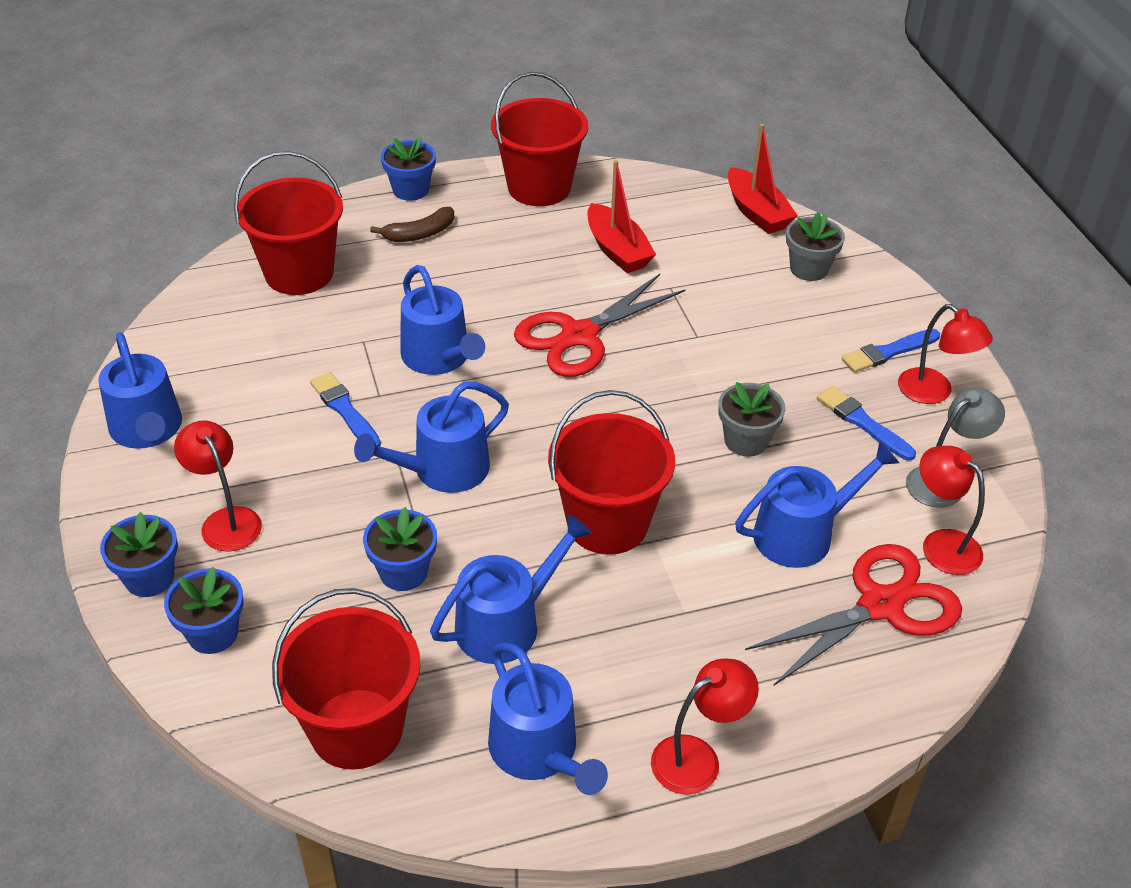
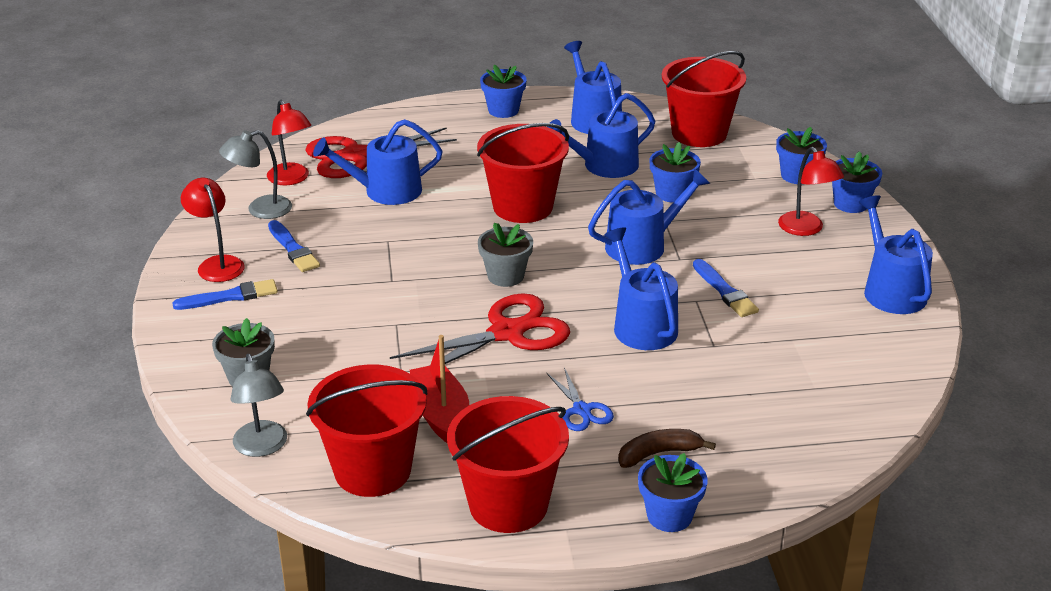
camera: 170 degrees left, 10 degrees down
red bucket [234,151,343,295] -> red bucket moved to [306,364,428,497]
red lamp [651,658,759,795] -> blue flower pot [480,65,526,118]
grey flower pot [718,382,785,457] -> grey flower pot moved to [478,223,533,287]
red boat [728,124,798,234] -> grey lamp [231,354,287,457]
none -> blue scissors [547,368,614,431]

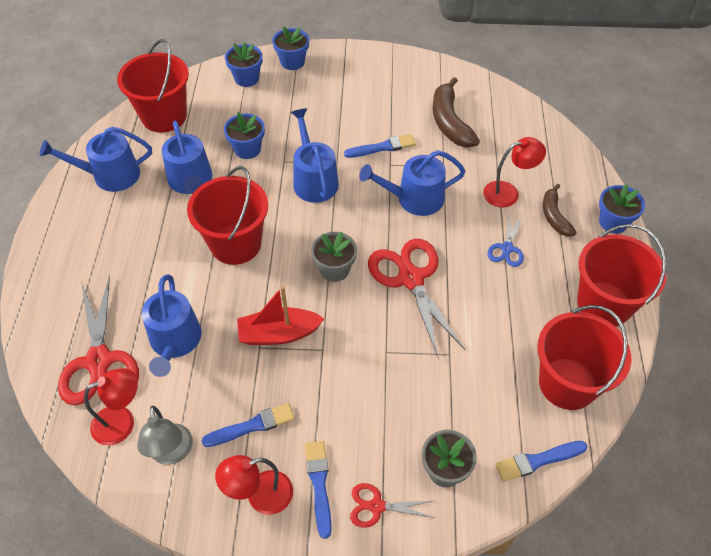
camera: 80 degrees left, 20 degrees up
grey lamp [231,354,287,457] -> blue brush [495,441,587,482]
red boat [410,335,469,443] -> red boat moved to [237,286,324,345]
blue flower pot [480,65,526,118] -> none
blue scissors [547,368,614,431] -> blue scissors turned 120 degrees clockwise [487,212,524,267]
red lamp [778,147,844,236] -> red lamp moved to [483,137,546,208]
blue watering can [858,195,933,314] -> none
none -> red scissors [350,483,435,528]
none -> brown banana [433,77,480,147]

